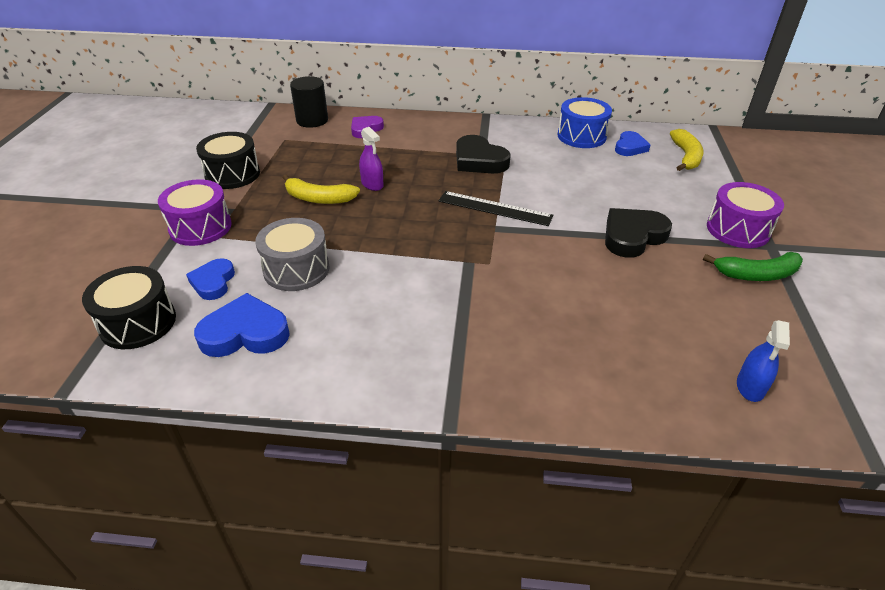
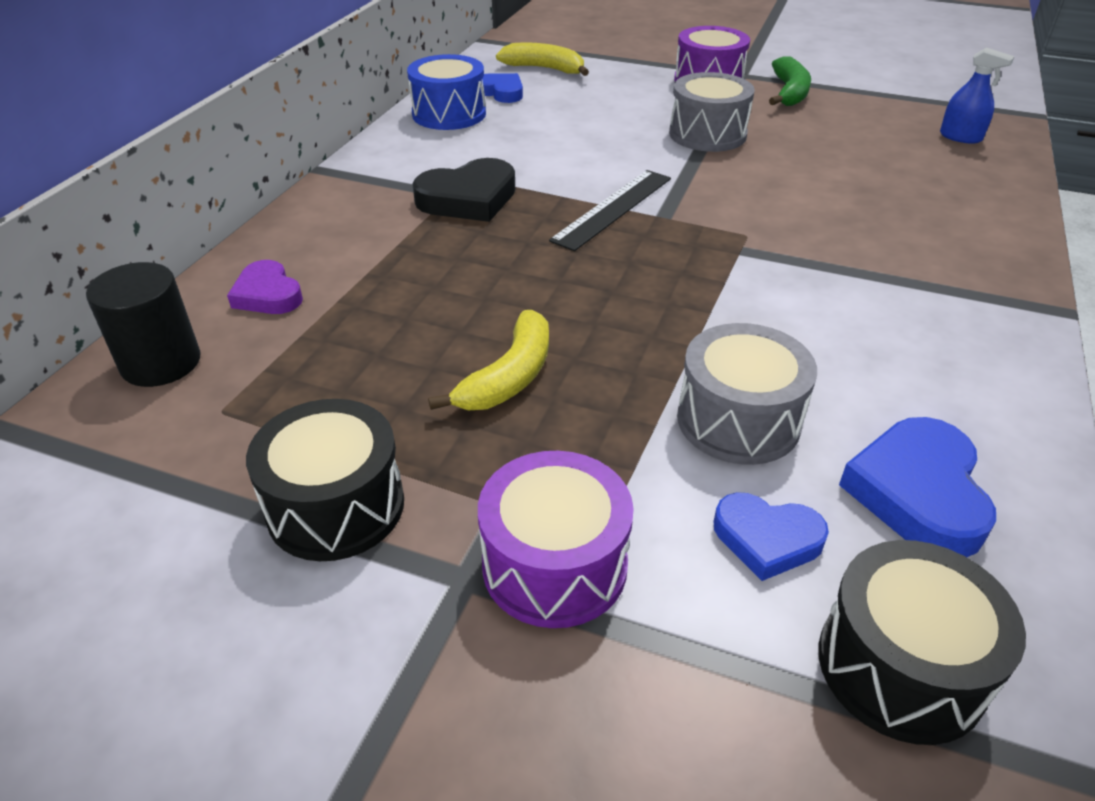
camera: 75 degrees left, 0 degrees up
purple spray bottle [359,127,383,191] -> none
black heart [605,208,672,258] -> grey drum [669,72,755,152]

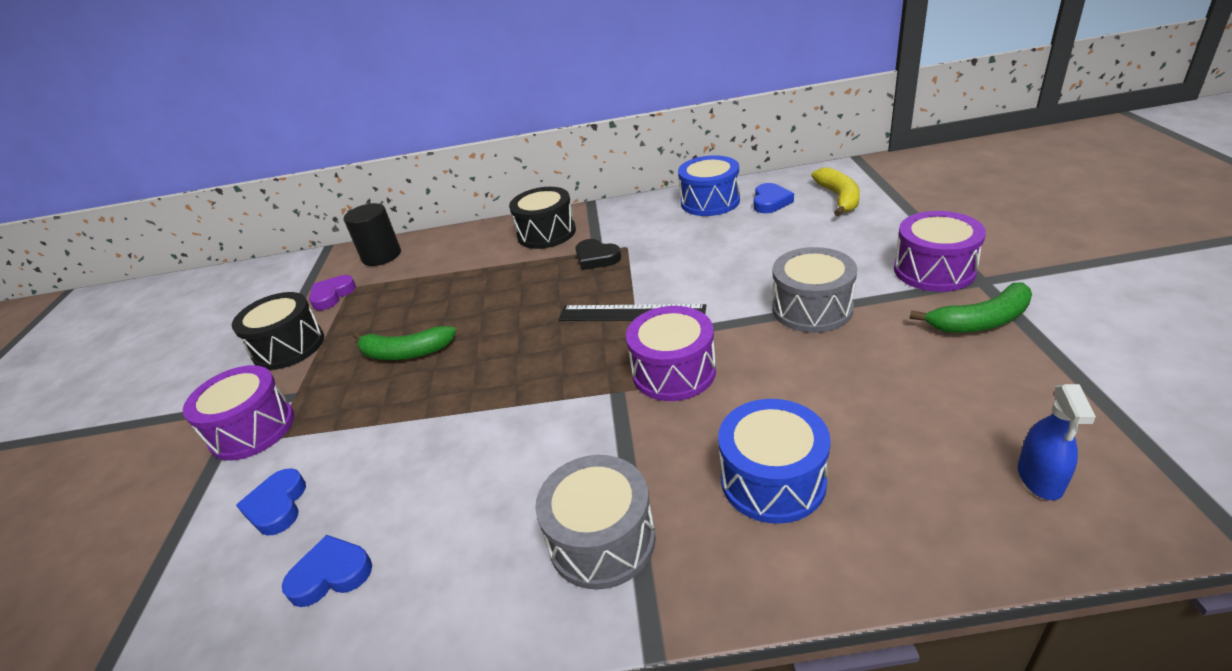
camera: 70 degrees right, 5 degrees down
purple heart [227,260,303,314] -> purple heart moved to [309,275,356,310]
black heart [413,158,515,222] -> black heart [575,239,621,270], size x0.64
yellow banana [428,310,549,410] -> green banana [353,326,456,360]
grey drum [677,323,817,465] -> grey drum moved to [535,455,656,590]
black drum [818,540,1026,745] -> black drum moved to [509,187,576,249]
blue heart [839,417,996,557] -> blue heart [282,535,372,607], size x0.64
none -> purple drum [626,306,716,401]
none -> blue drum [718,399,830,524]

